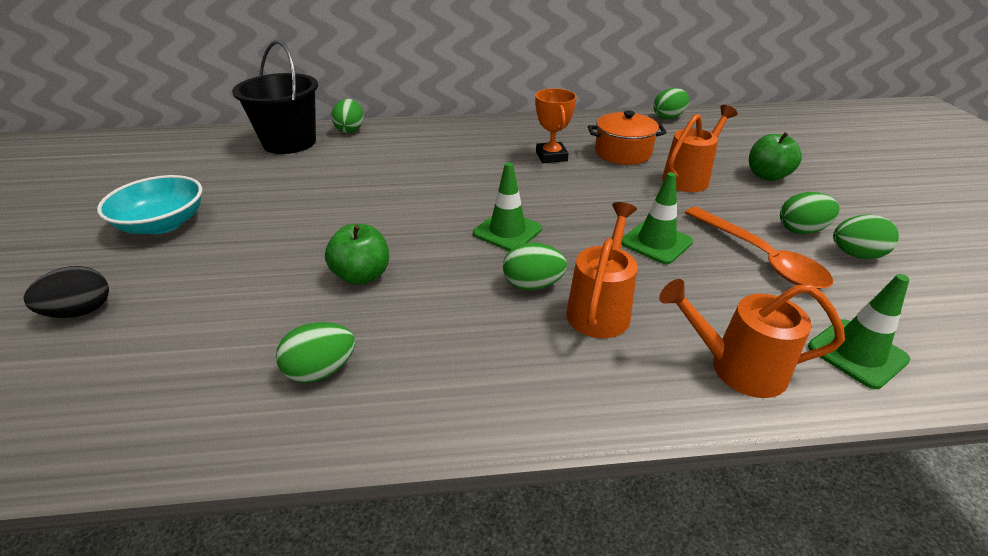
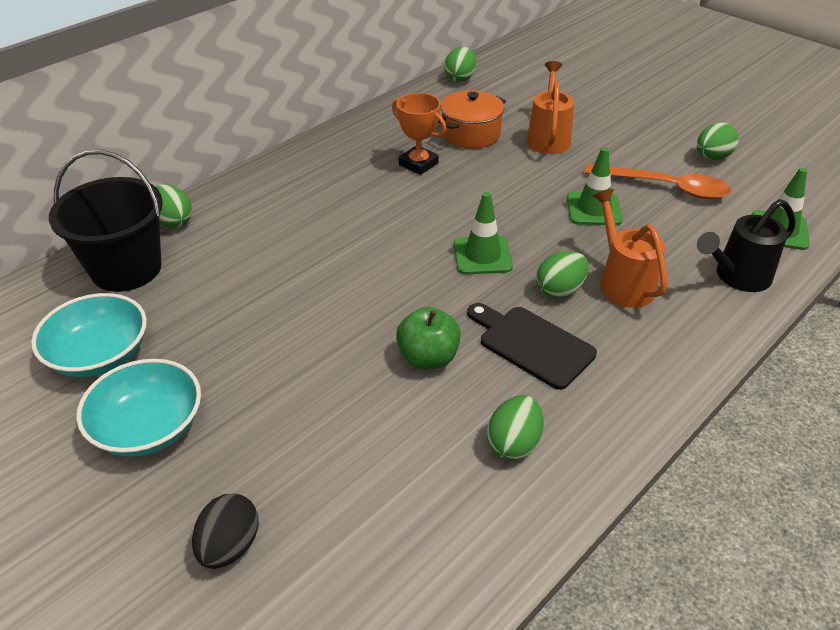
camera: 40 degrees left, 5 degrees up
orange watering can [659,279,845,398] -> black watering can [697,199,795,292]
green apple [749,132,802,181] -> none
green egg [780,192,840,234] -> none
none -> turquoise bowl [31,293,147,377]
none -> black cutting board [467,303,597,390]

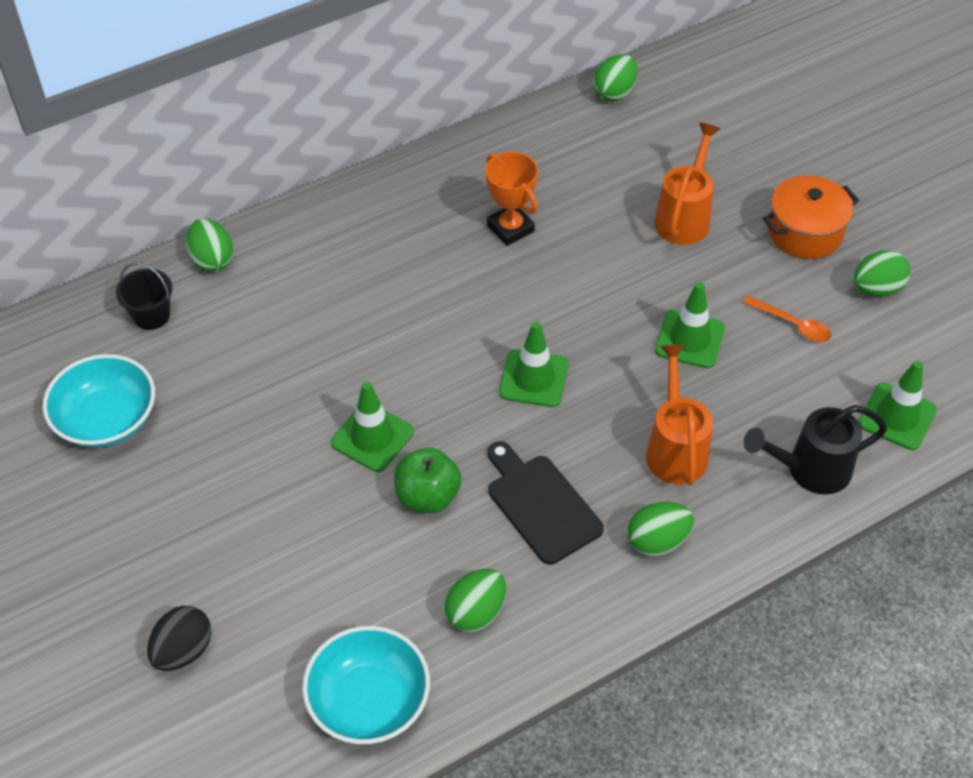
camera: 15 degrees right, 10 degrees up
black bucket [49,150,163,292] -> black bucket [116,262,172,330], size x0.49
turquoise bowl [76,359,201,456] -> turquoise bowl moved to [302,626,430,744]
orange pot [438,90,506,149] -> orange pot moved to [763,175,859,259]
green egg [536,251,589,298] -> green egg moved to [627,502,694,557]
orange spoon [585,164,731,199] -> orange spoon [743,296,832,342], size x0.54
none -> green traffic cone [331,382,414,472]

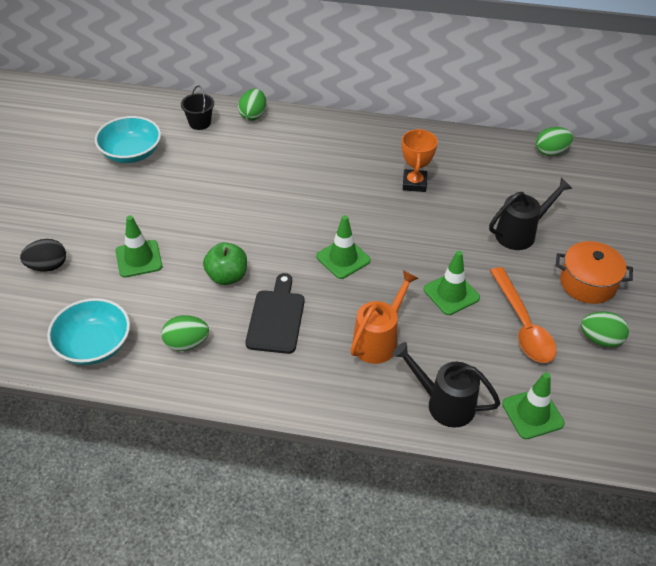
camera: 40 degrees right, 5 degrees down
green traffic cone [331,382,414,472] -> green traffic cone moved to [116,215,162,277]
green egg [627,502,694,557] -> none
orange watering can [654,123,720,245] -> black watering can [489,178,573,250]
orange spoon [743,296,832,342] -> orange spoon [490,267,557,363], size x1.84

